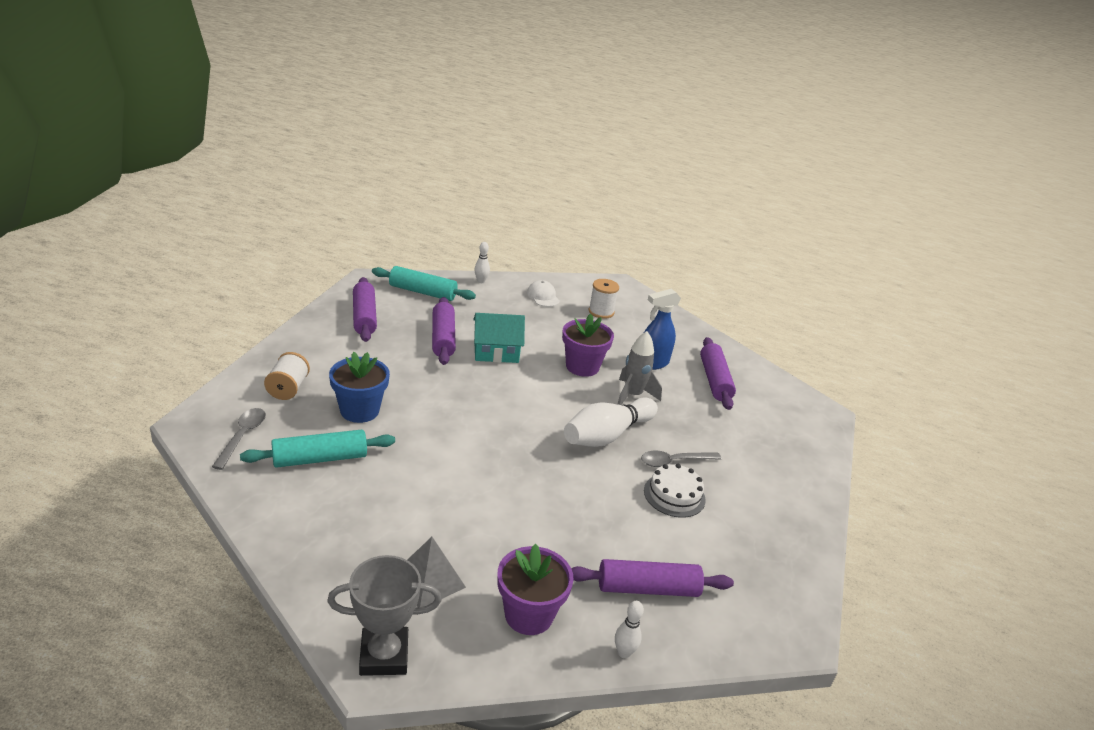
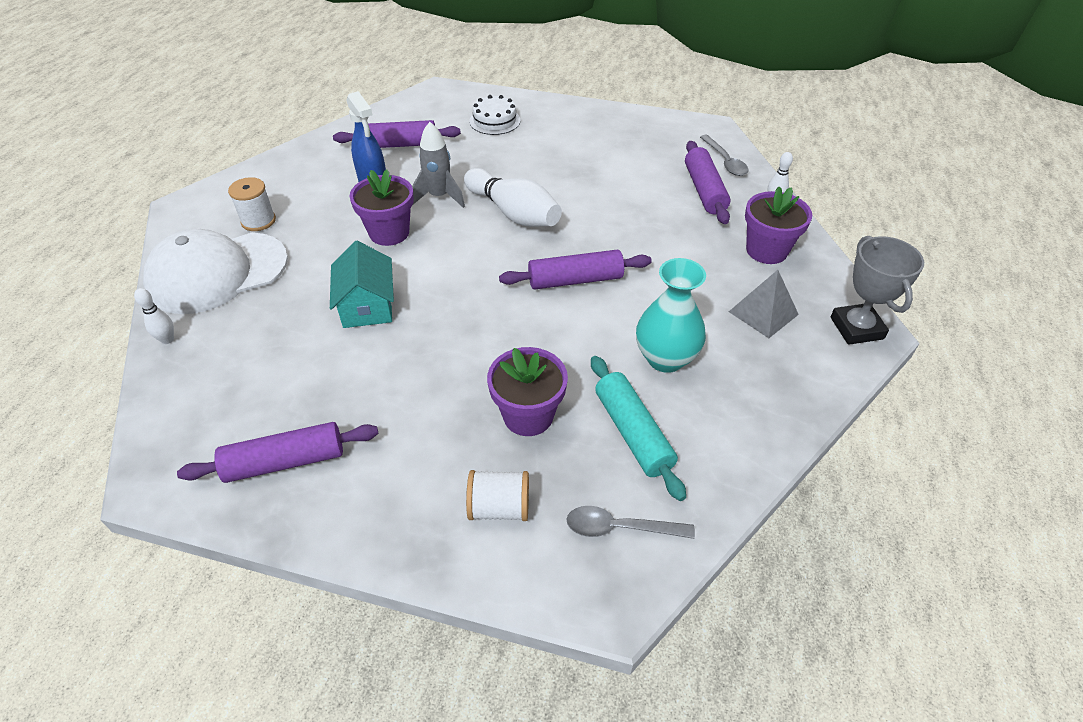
camera: 90 degrees left, 15 degrees up
blue flower pot [329,352,390,423] -> purple flower pot [487,347,568,436]
turquoise rolling pin [372,266,476,301] -> none
purple rolling pin [432,297,456,365] -> purple rolling pin moved to [499,250,652,290]
white cap [527,280,560,307] -> white cap [143,229,288,314], size x2.40
grey spoon [641,451,722,467] -> grey spoon moved to [700,135,749,176]
white cake [644,464,706,518] -> white cake moved to [470,95,520,135]
none -> turquoise vase [636,258,706,373]

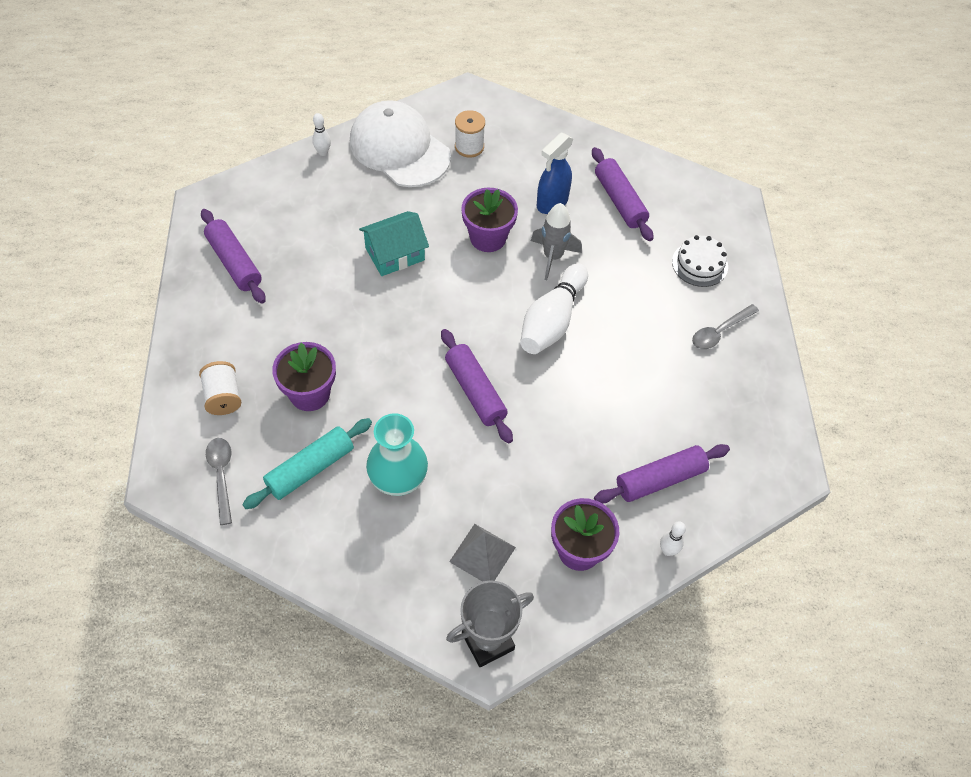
camera: 70 degrees right, 10 degrees up
grey spoon [700,135,749,176] -> grey spoon moved to [692,304,759,349]

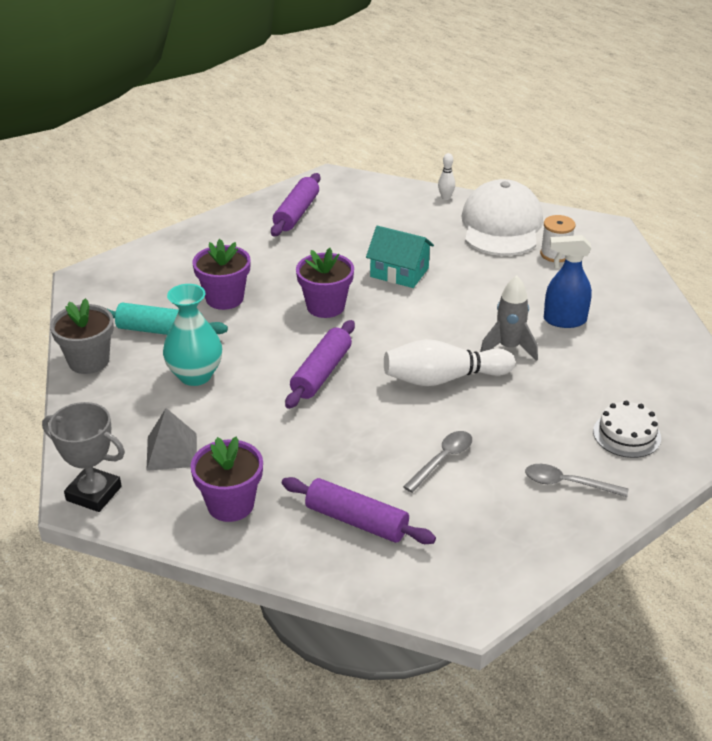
camera: 55 degrees right, 20 degrees down
white spool [199,361,241,415] -> none
grey spoon [206,438,232,525] -> grey spoon moved to [403,431,472,493]
purple flower pot [461,188,518,252] -> purple flower pot moved to [296,248,354,318]
purple rolling pin [592,147,653,241] -> none
white bowling pin [660,521,686,556] -> none
none -> grey flower pot [50,298,114,374]

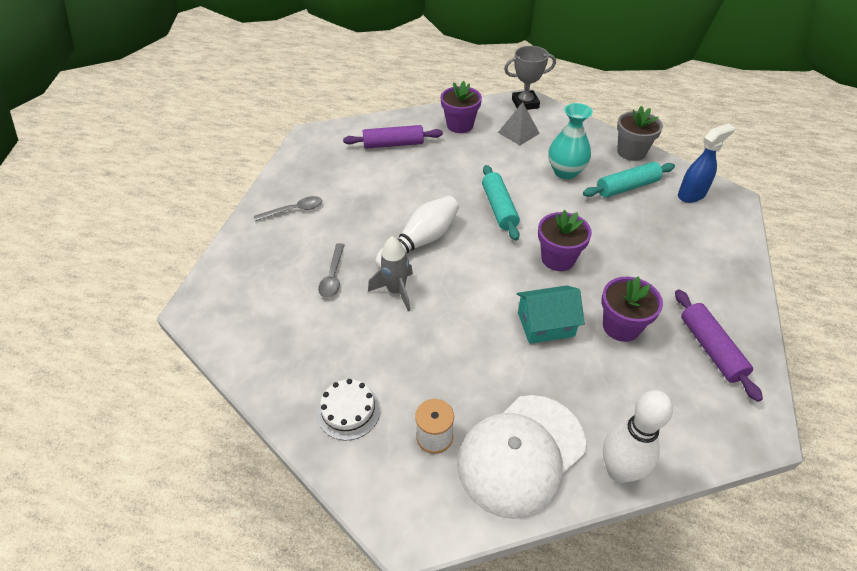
camera: 145 degrees right, 10 degrees up
purple flower pot [193,239,251,310] -> purple flower pot moved to [601,277,663,342]
purple rolling pin [285,320,355,409] -> turquoise rolling pin [482,165,520,241]
grey spoon [403,431,472,493] -> grey spoon moved to [318,243,345,298]
white bowling pin [438,153,455,200] -> white bowling pin [603,390,673,483], size x2.17
white cap [462,179,543,256] -> white cap turned 75 degrees clockwise [457,395,586,519]
blue spray bottle [544,235,592,328] -> blue spray bottle moved to [678,124,735,203]
white cake [593,401,661,458] -> white cake moved to [317,379,380,441]

